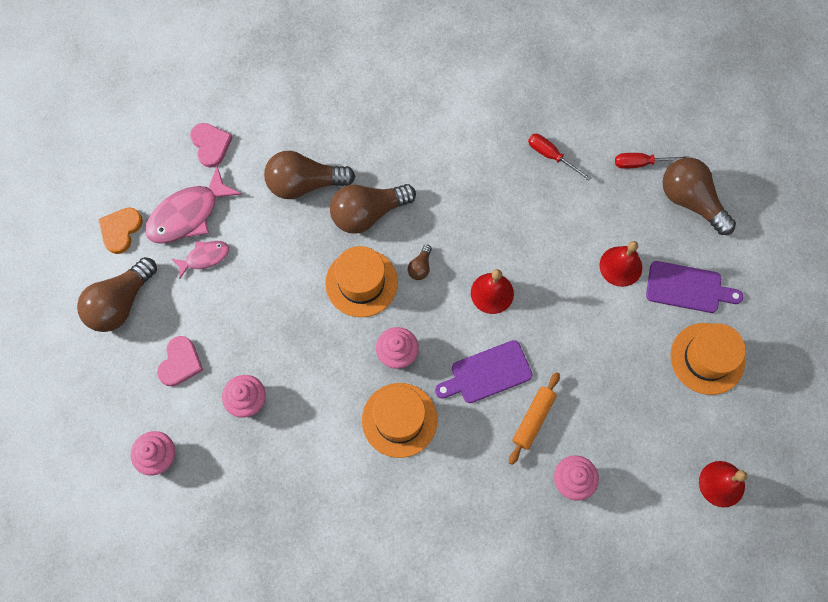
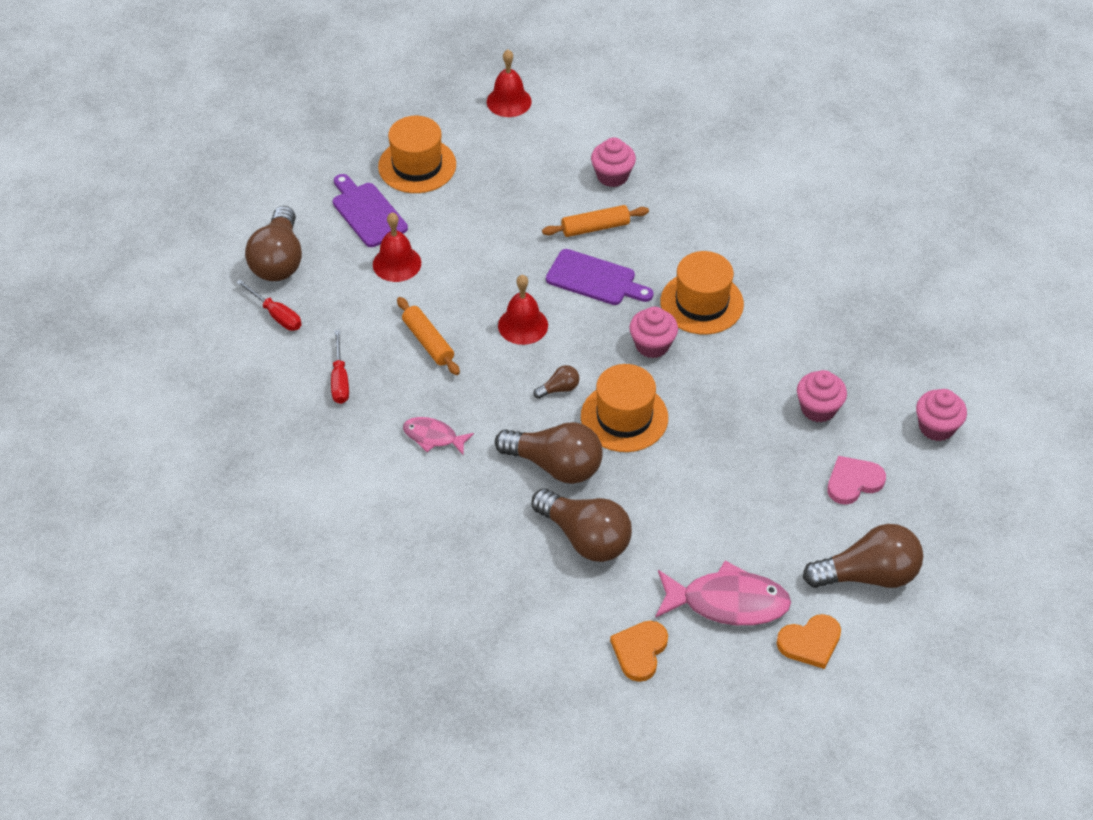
camera: 135 degrees left, 20 degrees down
pink fish [172,241,229,279] -> pink fish moved to [403,417,474,455]
pink heart [190,123,233,168] -> orange heart [610,621,668,682]
none -> orange rolling pin [397,297,460,375]

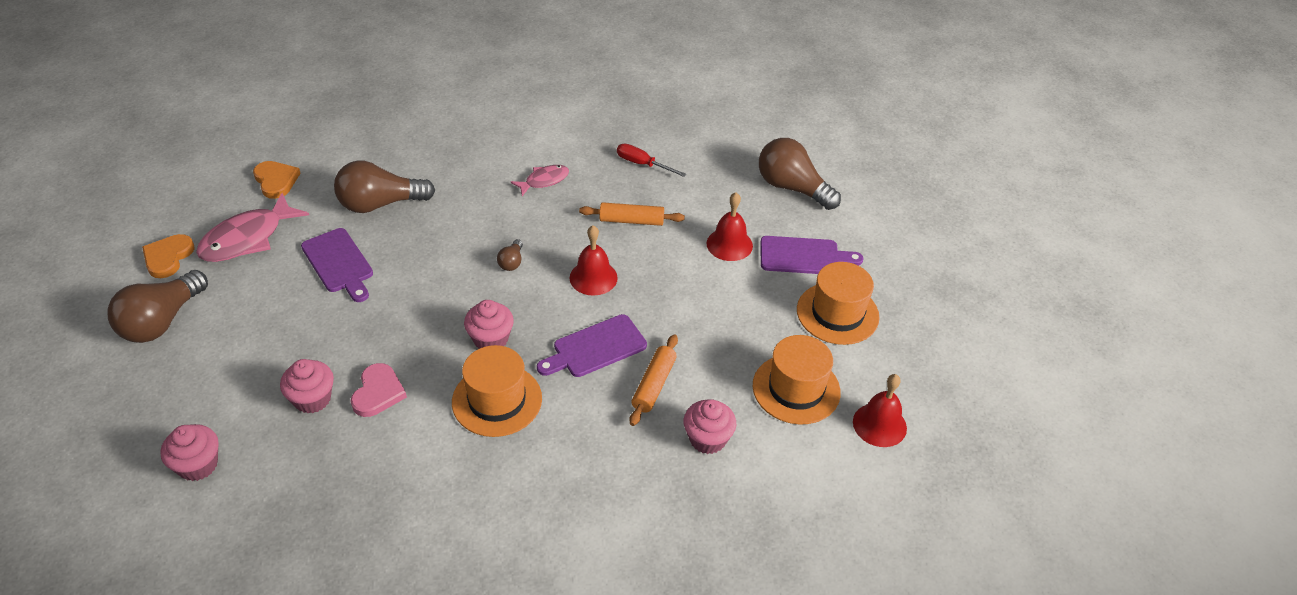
camera: 125 degrees right, 5 degrees down
red screwdriver [236,280,302,331] -> none
brown light bulb [495,422,602,484] -> none
orange hat [581,364,668,452] -> orange hat moved to [753,335,841,424]
pink heart [827,456,886,505] -> pink heart moved to [351,363,407,417]
none -> purple cutting board [301,228,373,302]

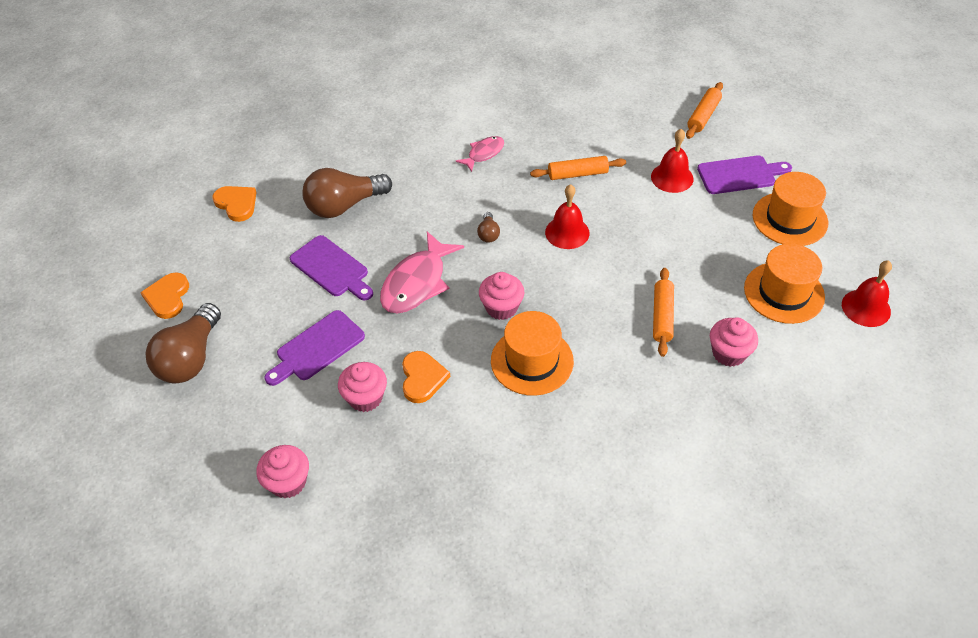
camera: 10 degrees left, 5 degrees up
pink fish [196,193,309,262] -> pink fish moved to [380,231,464,314]
pink heart [351,363,407,417] -> orange heart [402,351,450,403]
purple cutting board [537,314,647,377] -> purple cutting board moved to [265,310,365,386]
red screwdriver [617,144,686,177] -> none
brown light bulb [759,138,841,210] -> orange rolling pin [686,82,723,139]

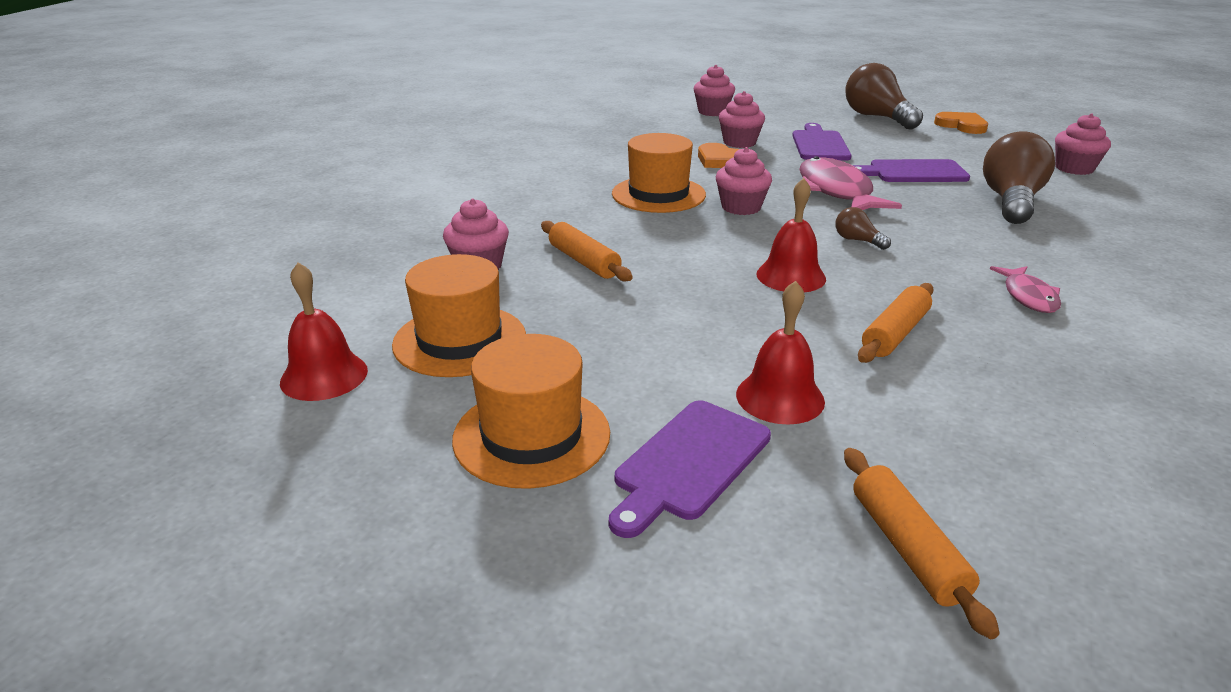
camera: 135 degrees right, 20 degrees down
orange heart [213,186,257,222] -> pink cupcake [1055,113,1111,175]

